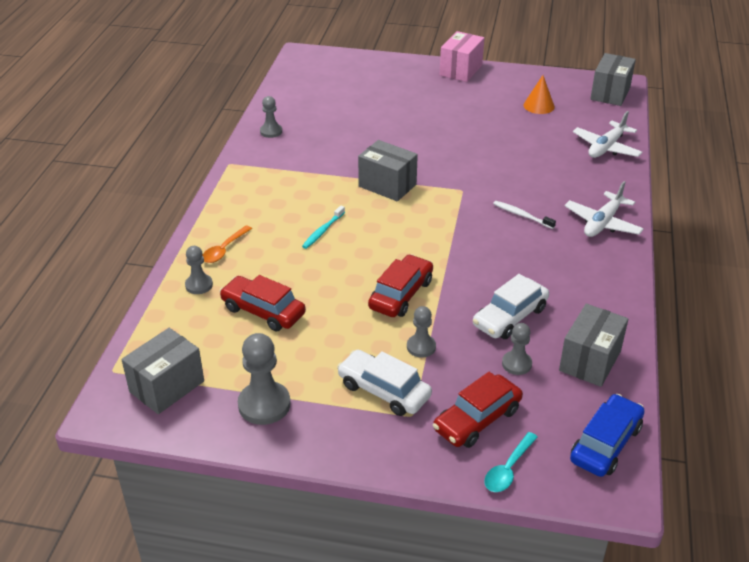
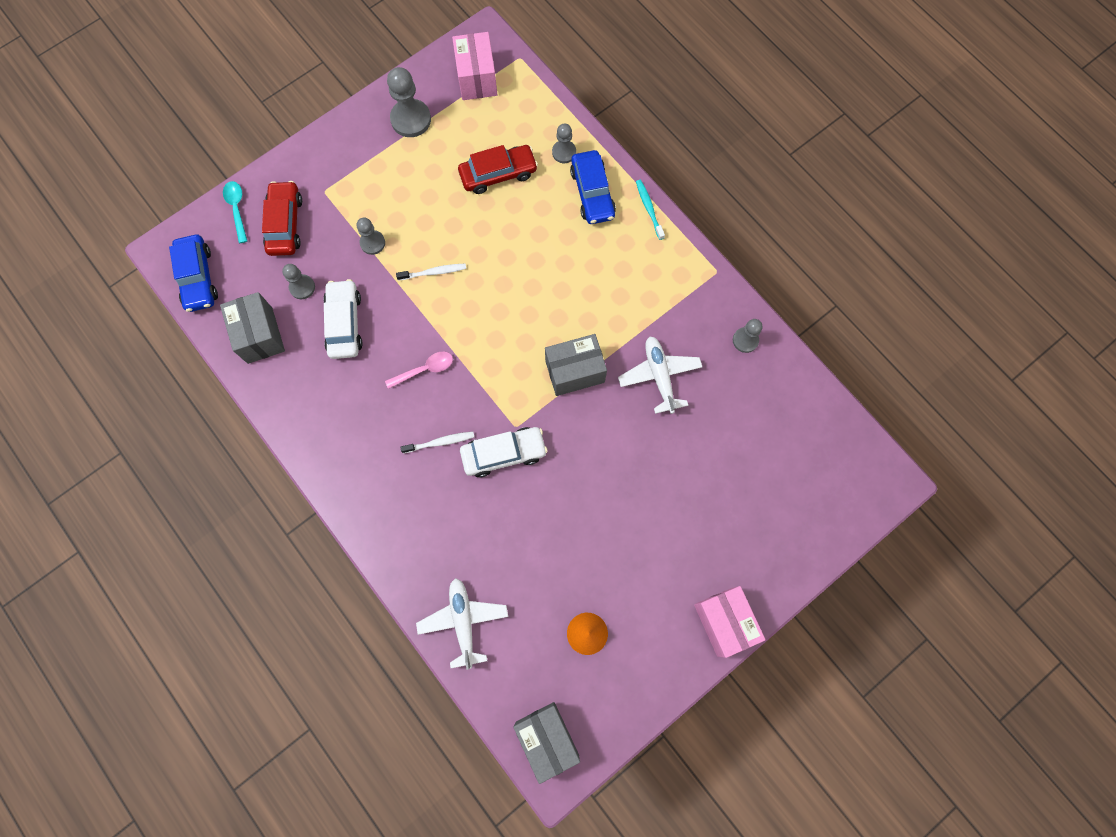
camera: 130 degrees right, 35 degrees up
grey box [121,328,204,414] -> pink box [452,32,498,100]
orange spoon [202,225,252,263] -> blue car [570,150,616,224]
turquoise toothbrush [302,205,345,249] -> turquoise toothbrush moved to [636,180,665,240]
white car [337,350,432,416] -> white car moved to [460,427,548,477]
red car [368,254,433,317] -> white toothbrush [396,263,466,281]
white plane [565,181,644,237] -> white plane moved to [618,336,702,414]
none -> pink spoon [385,351,453,389]

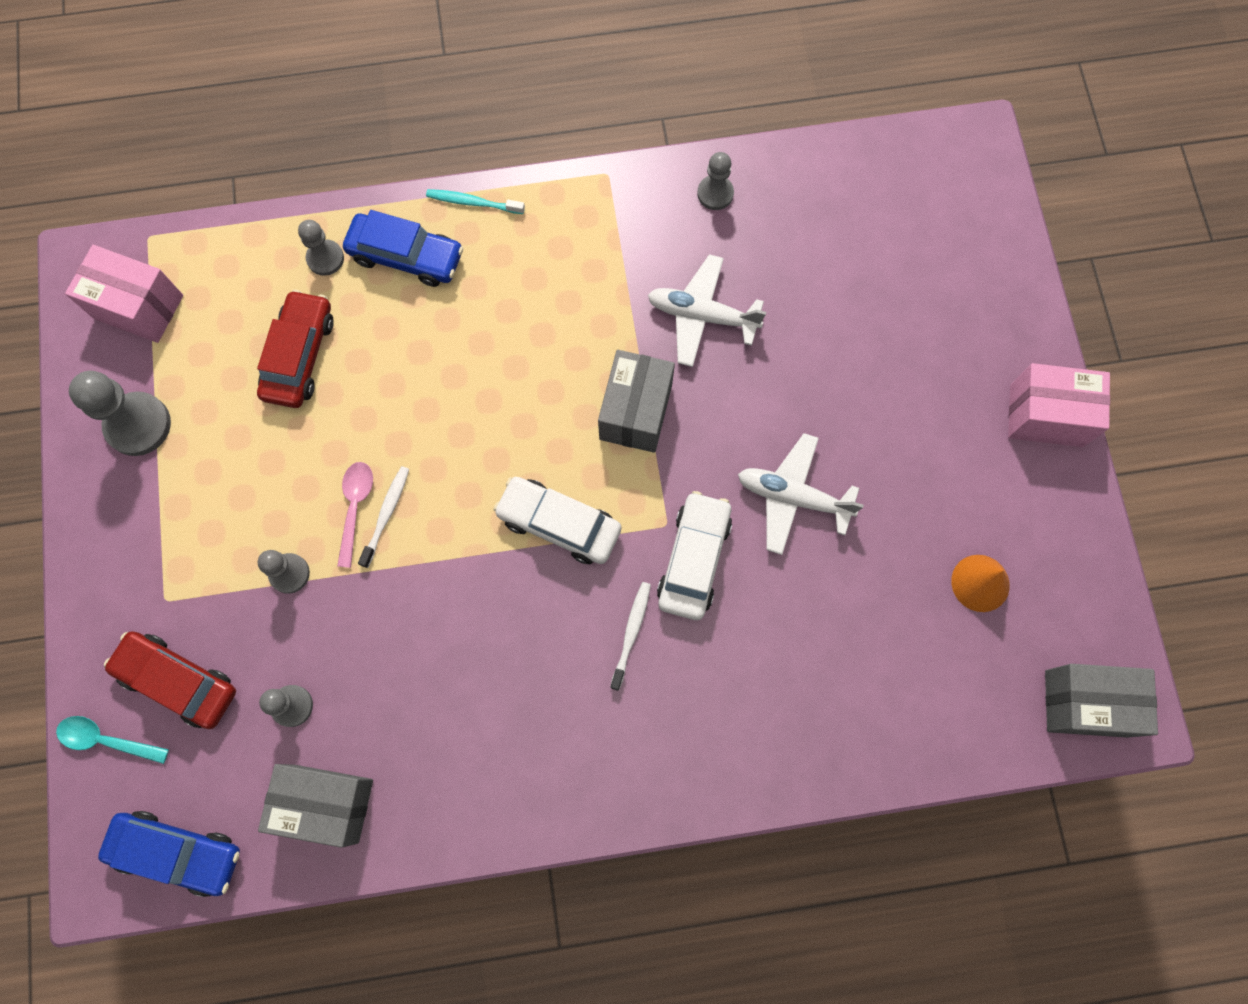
camera: 60 degrees left, 0 degrees up
white car [323,279,363,359] -> white car moved to [493,477,621,564]
pink spoon [385,351,453,389] -> pink spoon moved to [337,462,373,568]
white plane [416,578,508,670] -> white plane moved to [738,433,864,555]

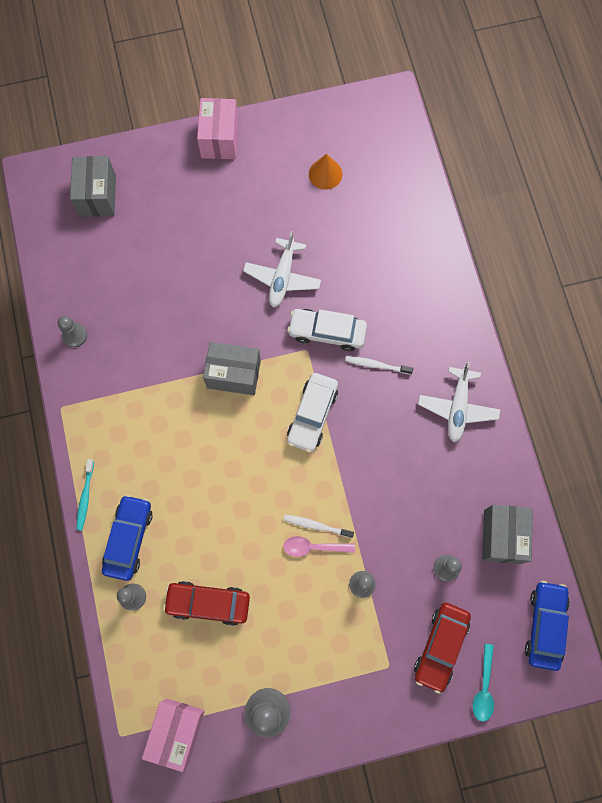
camera: 95 degrees left, 0 degrees up
white plane [648,254,766,367] -> white plane moved to [418,362,500,442]
grey box [1045,664,1158,738] -> grey box moved to [70,156,116,217]

